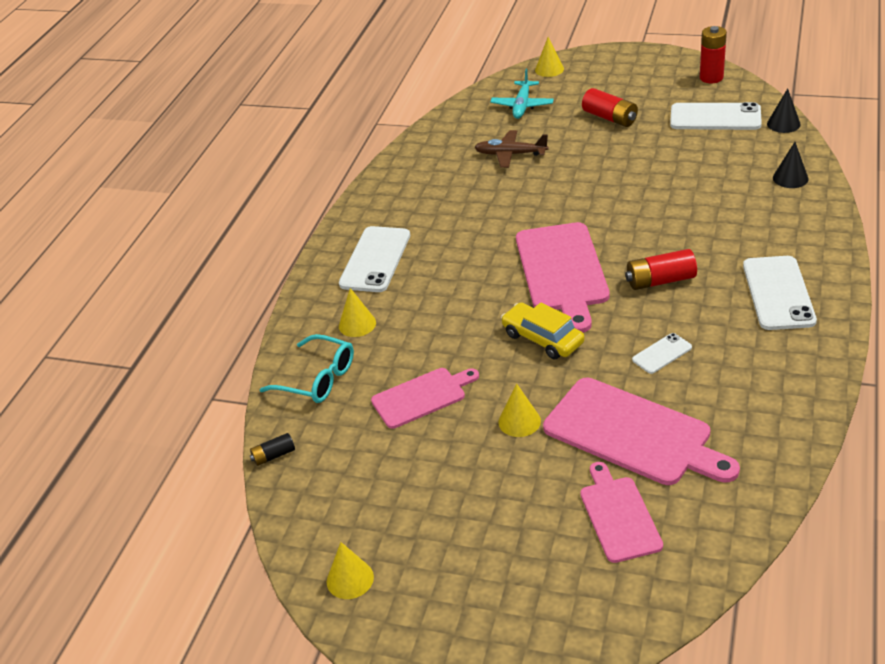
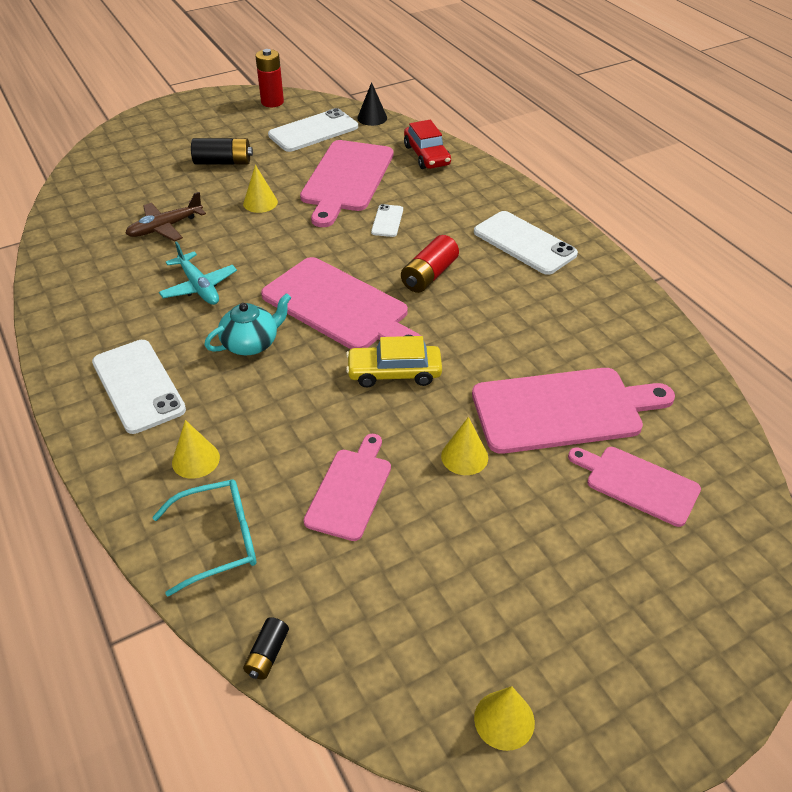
camera: 50 degrees left, 5 degrees up
turquoise plane [490,69,554,119] -> turquoise plane moved to [159,241,237,305]
yellow cone [535,37,564,77] -> yellow cone moved to [243,165,278,213]
red battery [582,88,638,127] -> black battery [191,138,253,165]
white phone [632,333,692,374] -> white phone moved to [371,204,403,237]
black cone [773,142,809,188] -> red car [404,120,451,169]
none -> turquoise teapot [204,293,291,355]
none -> pink cutting board [300,140,394,227]

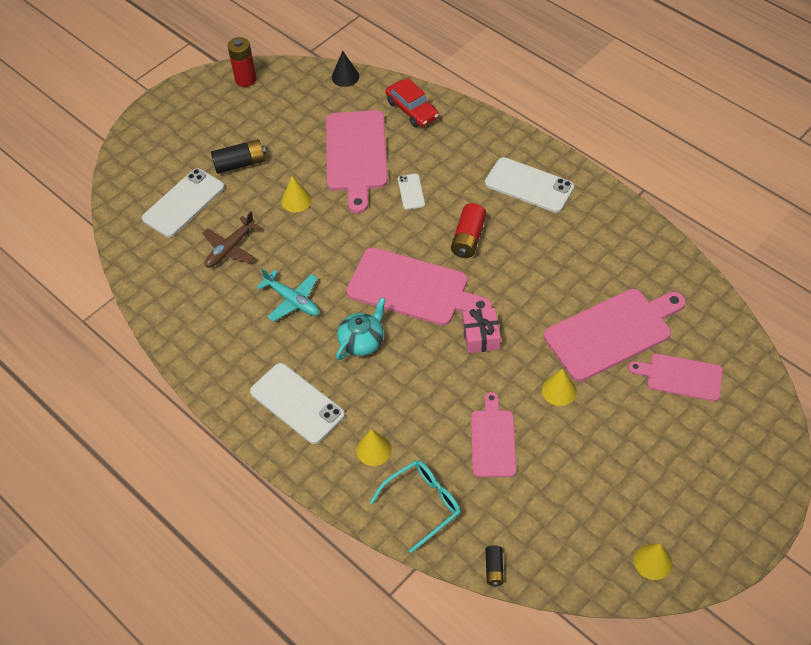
camera: 15 degrees left, 10 degrees up
white phone [268,108,358,152] -> white phone moved to [142,168,224,237]
yellow car [346,336,442,387] -> pink gift [462,308,501,353]

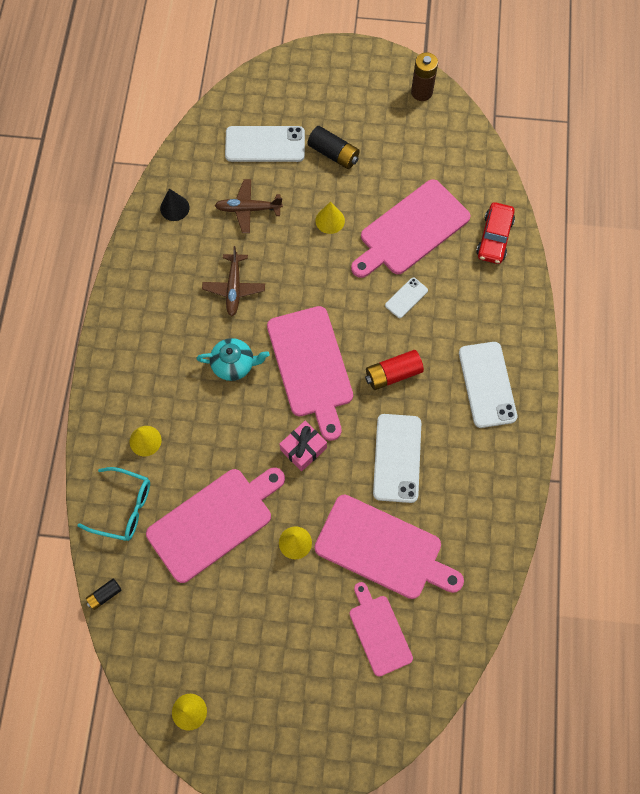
camera: 50 degrees right, 15 degrees up
red battery [228,37,257,87] -> brown battery [411,52,438,101]
white phone [250,363,345,444] -> white phone moved to [373,414,421,503]
turquoise plane [257,268,319,322] -> brown plane [202,246,265,316]
black cone [332,51,359,87] -> black cone moved to [160,189,190,221]
pink cutting board [471,392,516,477] -> pink cutting board [146,467,285,583], size x1.66

